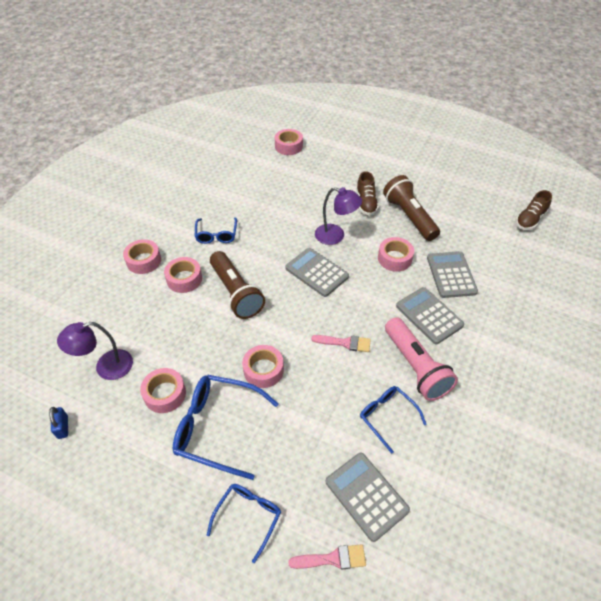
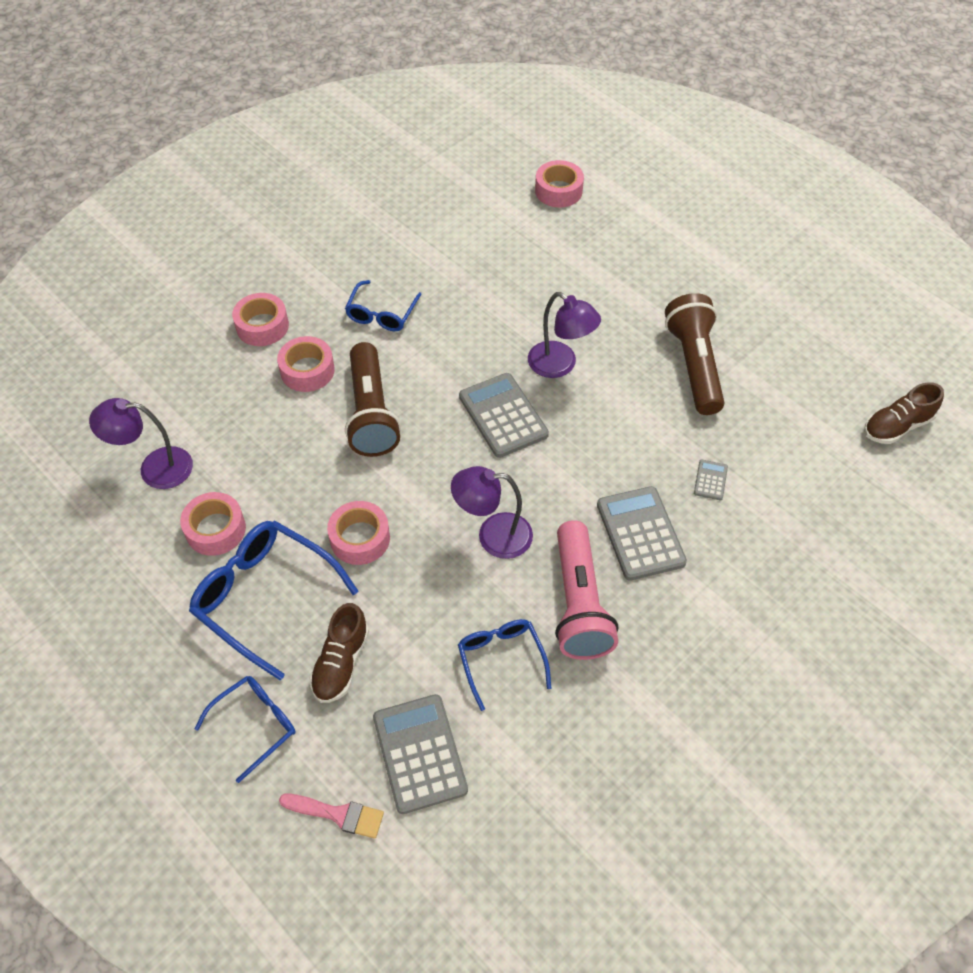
camera: 20 degrees right, 5 degrees up
blue padlock [49,407,68,439] -> none
pink brush [311,335,371,352] -> purple lamp [451,466,533,559]
brown shoe [356,171,379,215] -> brown shoe moved to [309,603,369,703]
pink tape [378,237,414,272] -> none
grey calculator [427,251,478,298] -> grey calculator [694,459,728,500], size x0.46

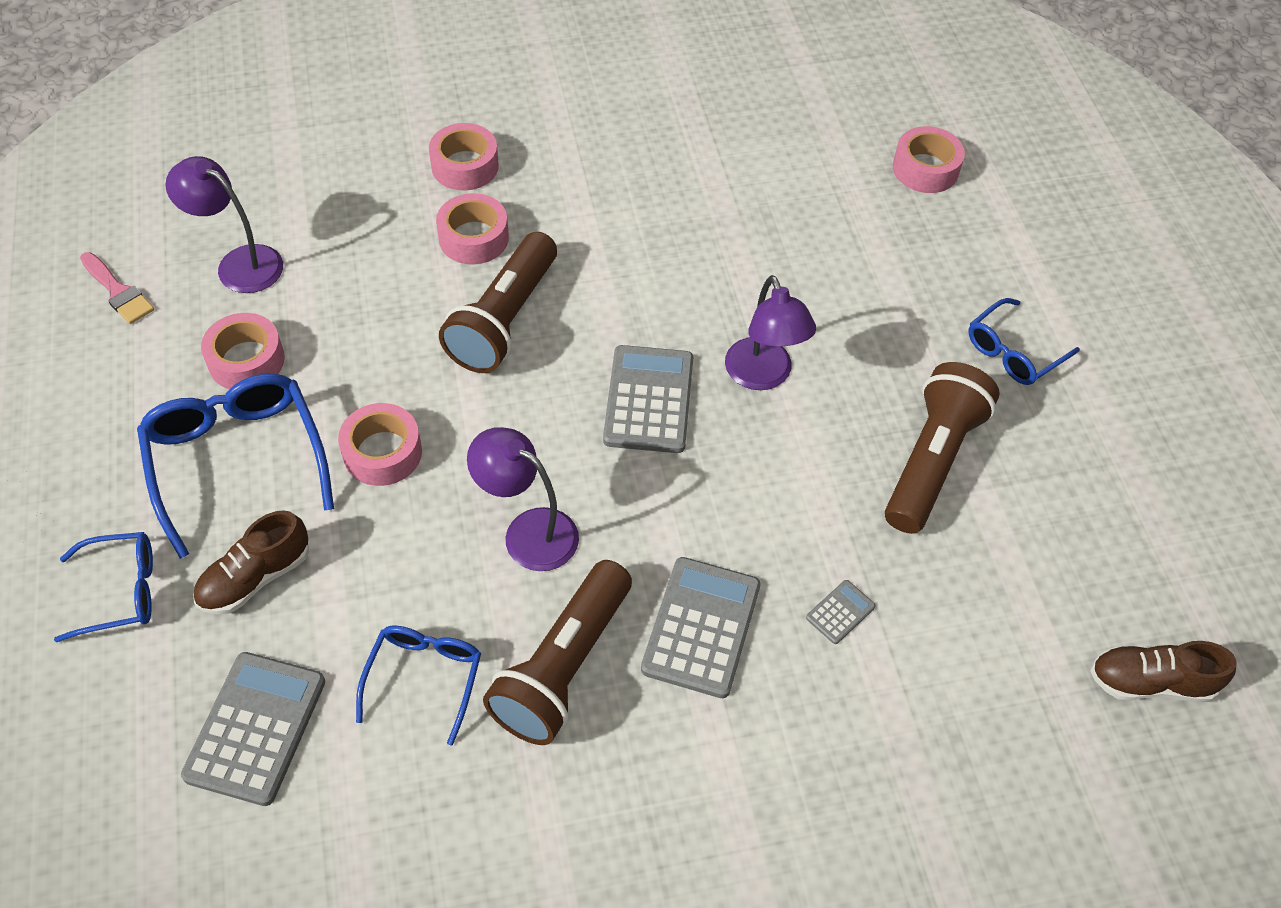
camera: 30 degrees right, 0 degrees up
pink brush [279,794,384,839] -> pink brush moved to [80,252,154,324]
blue glasses [345,280,422,331] -> blue glasses moved to [968,298,1080,385]
pink flashlight [555,520,618,660] -> brown flashlight [483,560,632,745]

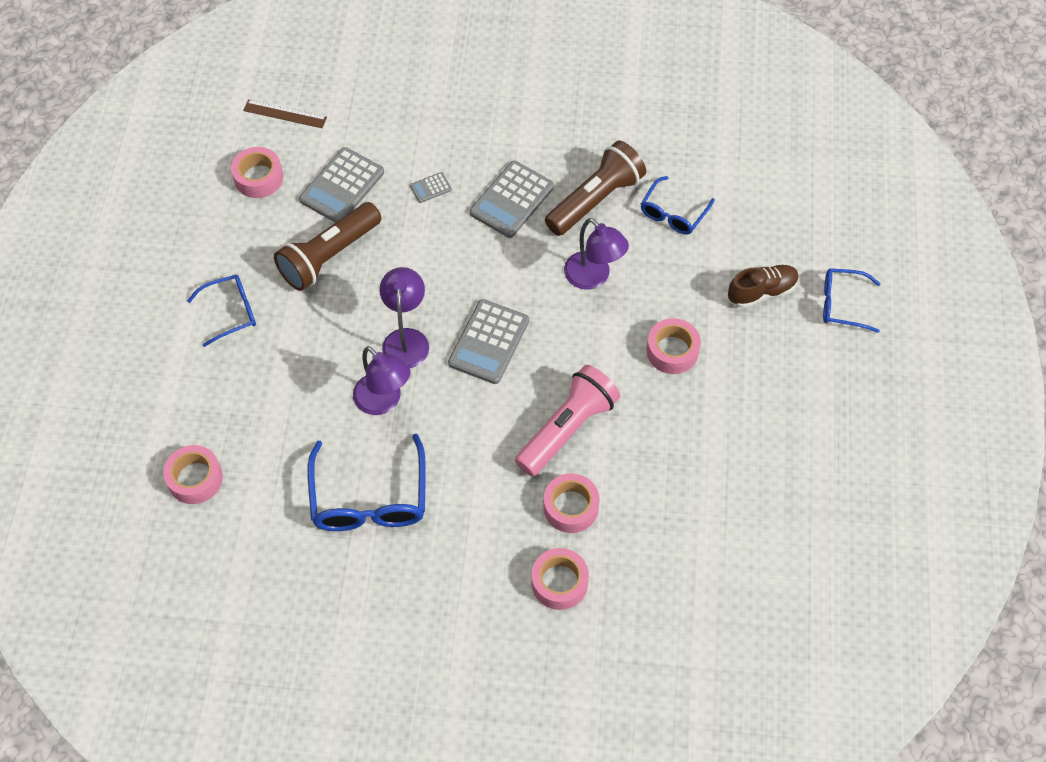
camera: 160 degrees left, 5 degrees up
pink brush [80,252,154,324] -> none
blue glasses [137,374,334,559] -> blue glasses moved to [308,434,426,531]
purple lamp [165,156,283,293] -> purple lamp moved to [353,346,411,415]
grey calculator [181,652,325,806] -> grey calculator moved to [299,147,384,223]
pink tape [201,313,285,389] -> pink tape moved to [231,147,283,198]
brown flashlight [439,232,557,373] -> pink flashlight [515,365,620,477]
brown shoe [1090,641,1237,702] -> brown ruler [243,99,327,128]

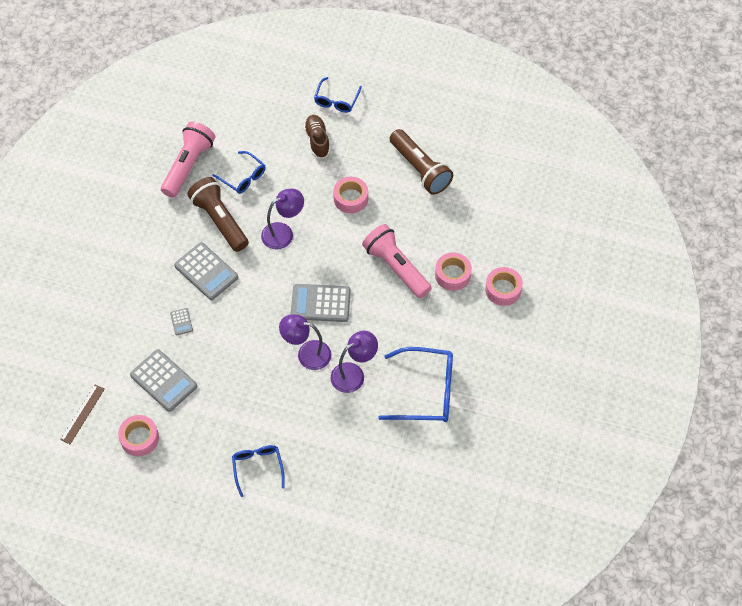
camera: 80 degrees left, 0 degrees up
pink tape [163,445,223,504] -> none
brown flashlight [274,202,381,291] -> brown flashlight moved to [390,129,453,195]
grey calculator [448,299,529,384] -> grey calculator turned 150 degrees clockwise [290,284,351,322]
none -> pink flashlight [161,121,216,198]

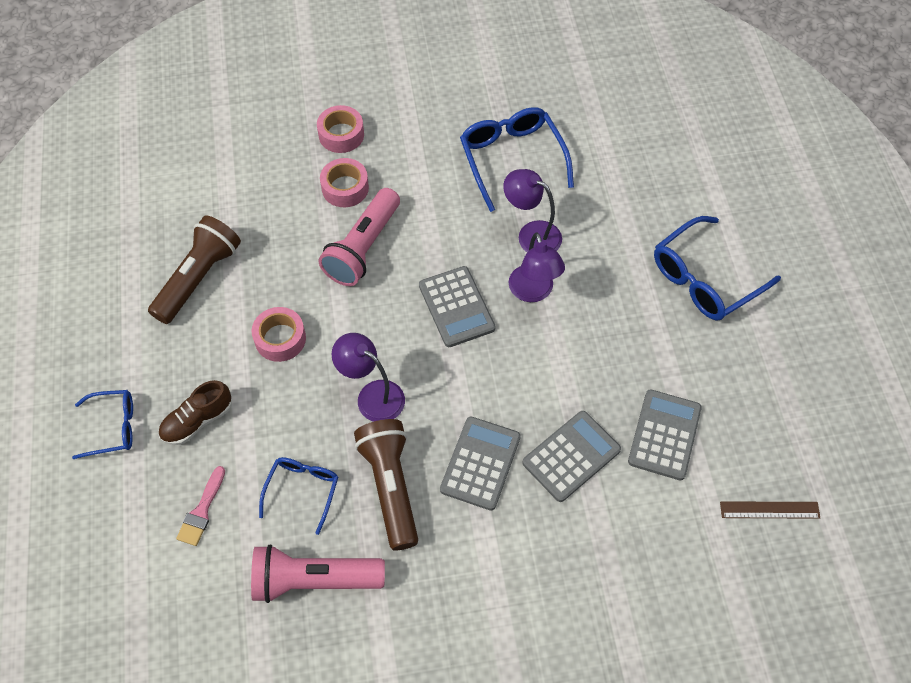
camera: 115 degrees left, 0 degrees up
pink tape [118,415,159,456] -> none
grey calculator [170,308,193,335] -> grey calculator [522,411,621,502], size x2.15
brown flashlight [187,177,249,252] -> brown flashlight turned 135 degrees clockwise [354,419,418,551]
blue glasses [232,445,285,497] -> blue glasses [654,216,781,321], size x1.67
none -> pink brush [176,466,225,546]

